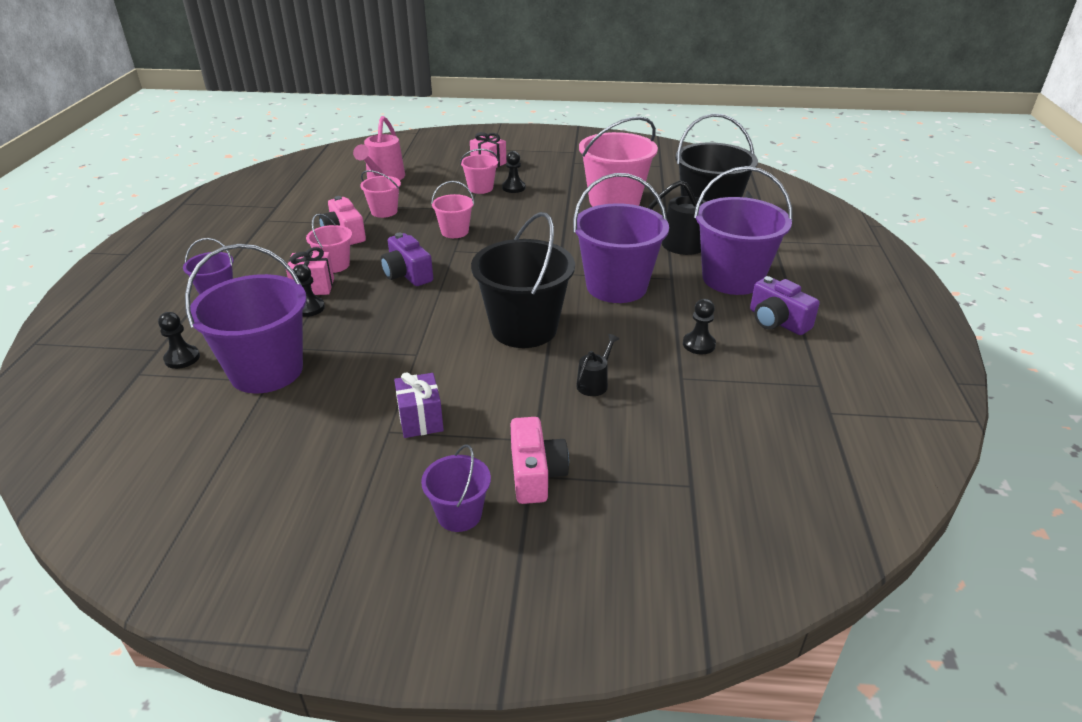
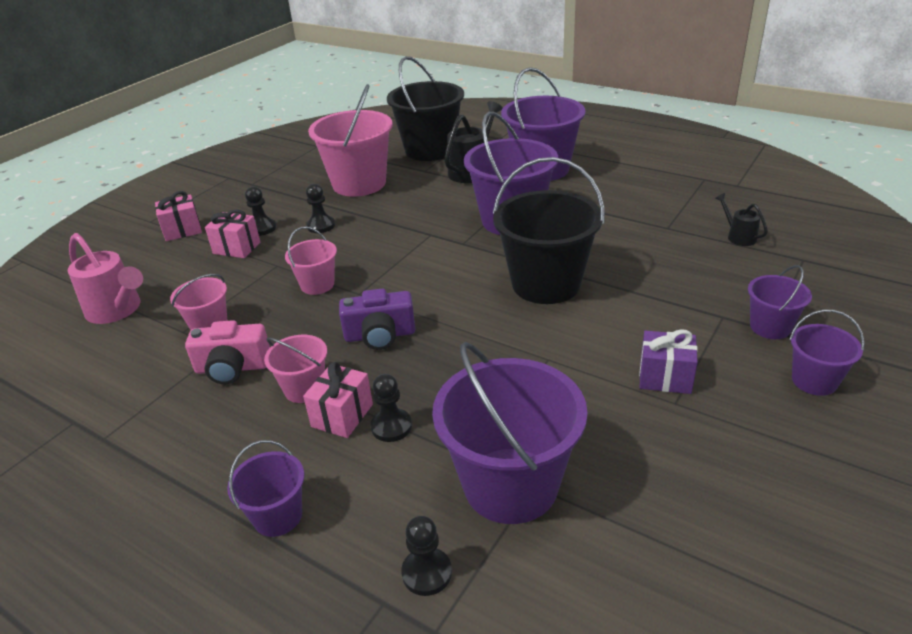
camera: 60 degrees left, 0 degrees up
pink bucket [460,149,499,194] -> pink gift [205,209,260,258]
pink camera [511,417,569,504] -> purple bucket [748,265,812,339]
black watering can [576,334,619,396] -> black watering can moved to [715,193,768,246]
black pawn [683,299,716,354] -> black pawn moved to [306,184,335,233]
purple camera [750,276,820,335] -> none

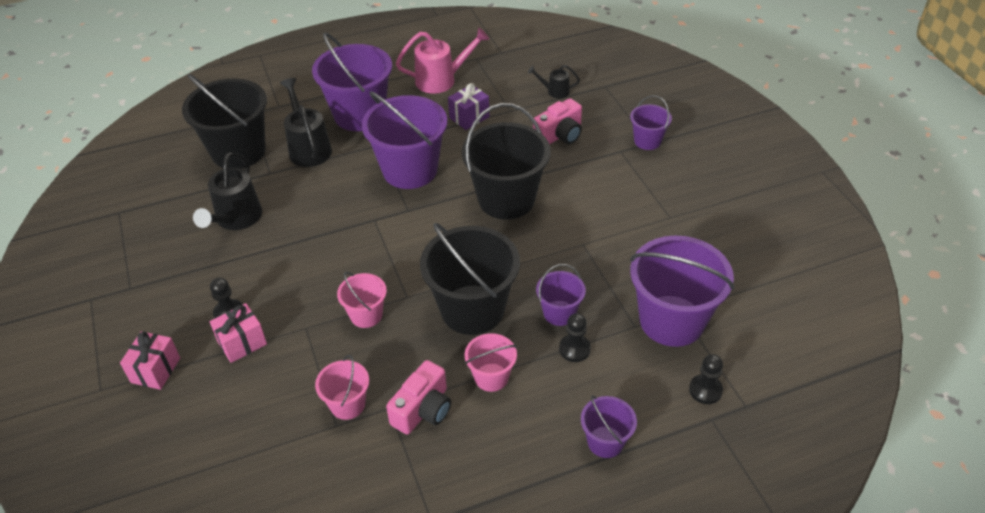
camera: 55 degrees left, 10 degrees up
pink watering can [68,233,143,324] -> pink watering can moved to [396,28,489,94]
pink gift [303,362,373,438] -> none
black pawn [306,184,335,233] -> none
pink bucket [308,84,392,197] -> black watering can [193,152,262,230]
purple camera [339,288,415,350] -> black bucket [420,223,520,335]
purple gift [639,329,698,394] -> purple gift moved to [448,83,489,130]
purple bucket [789,310,865,396] -> purple bucket moved to [536,264,586,326]
none -> pink camera [533,98,582,144]

